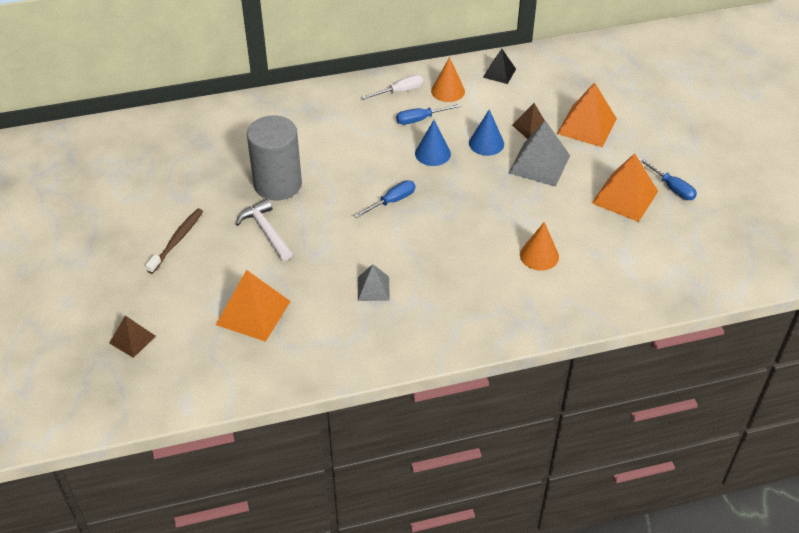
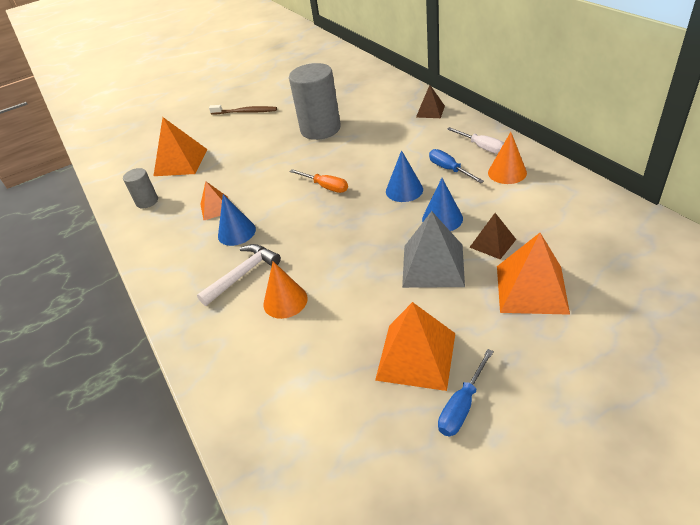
camera: 80 degrees right, 5 degrees down
brown pyramid [109,315,156,358] -> brown pyramid moved to [416,85,445,118]
white hammer [236,199,293,261] -> white hammer moved to [197,244,281,306]
blue screwdriver [354,180,415,218] -> orange screwdriver [289,169,348,193]
grey pyramid [358,264,390,301] -> orange pyramid [200,182,228,220]
black pyramid [483,49,516,84] -> none
none -> grey cylinder [123,168,158,208]
none -> blue cone [218,194,256,246]

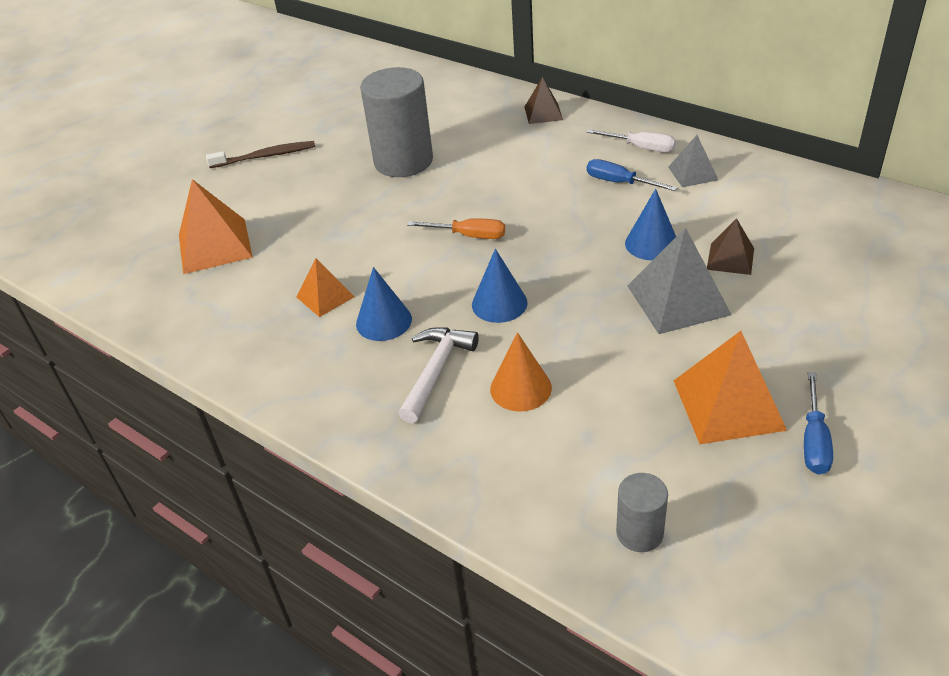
camera: 25 degrees left, 0 degrees up
grey cylinder [123,168,158,208] -> grey cylinder moved to [616,473,668,552]
blue cone [386,150,423,202] -> blue cone moved to [472,249,528,323]
orange cone [488,132,527,184] -> grey pyramid [668,135,718,187]
orange pyramid [497,233,570,315] -> none

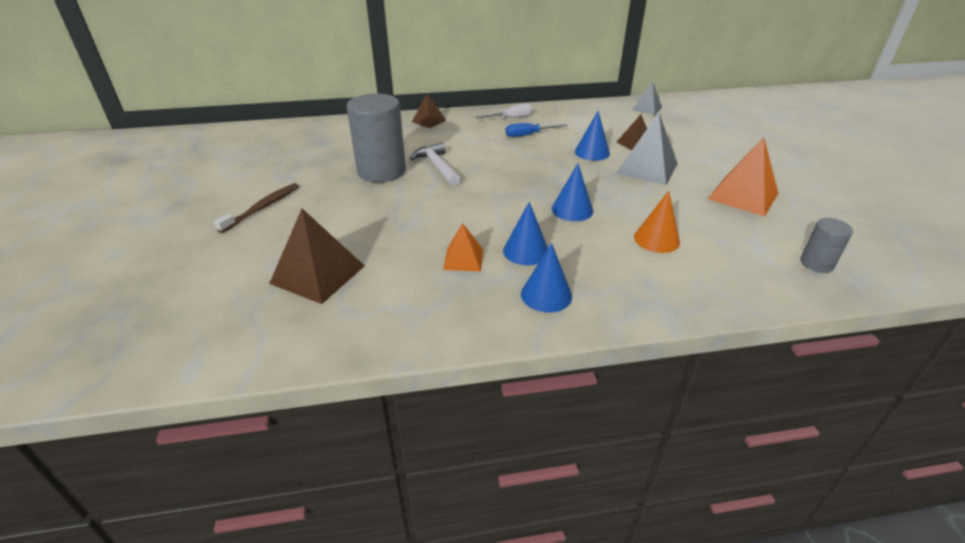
camera: 50 degrees left, 5 degrees down
orange pyramid [179,179,253,274] -> brown pyramid [269,209,365,304]
white hammer [398,327,479,424] -> white hammer moved to [410,142,461,186]
orange screwdriver [407,218,505,239] -> none
grey pyramid [668,135,718,187] -> grey pyramid moved to [632,81,662,115]
blue screwdriver [804,372,833,475] -> none
none -> blue cone [521,243,572,312]

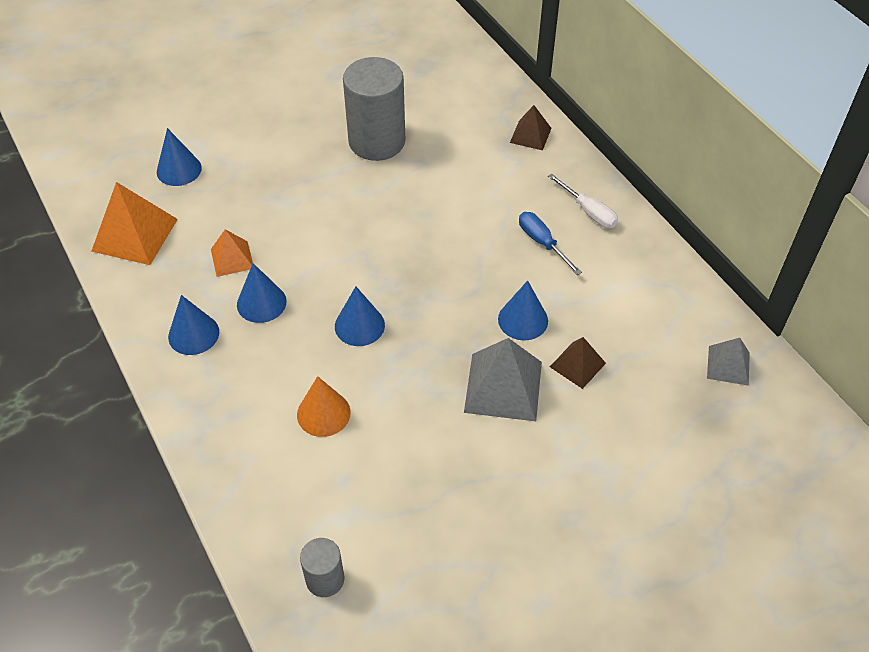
camera: 70 degrees right, 15 degrees up
brown toothbrush [214,183,299,233] -> none
brown pyramid [269,209,365,304] -> blue cone [157,128,202,186]
white hammer [410,142,461,186] -> none
orange pyramid [708,137,778,217] -> orange pyramid moved to [92,182,178,265]

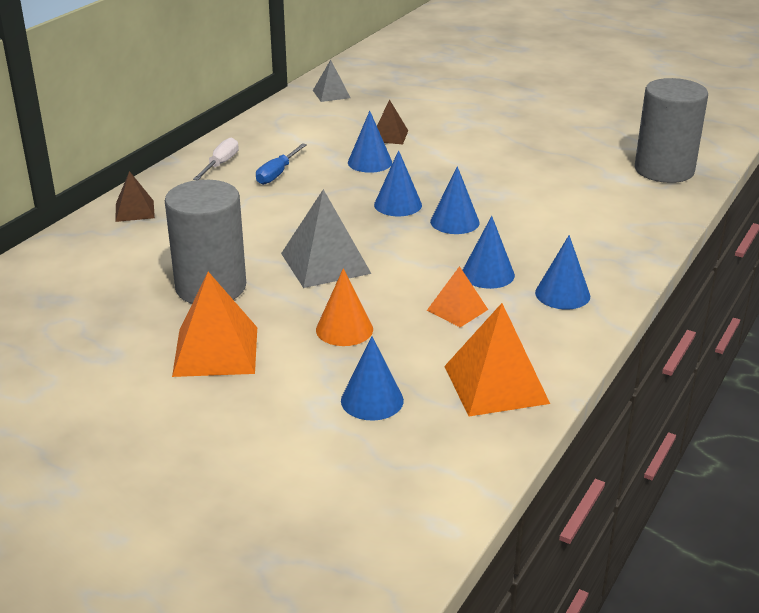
camera: 120 degrees left, 20 degrees down
orange cone [297,376,351,437] -> orange cone moved to [316,268,373,346]
grey cylinder [300,538,345,597] -> grey cylinder [635,78,708,183], size x2.01
grey pyramid [464,338,542,421] -> grey pyramid moved to [281,189,372,288]
none -> orange pyramid [172,272,257,377]
none -> blue cone [374,150,422,216]

